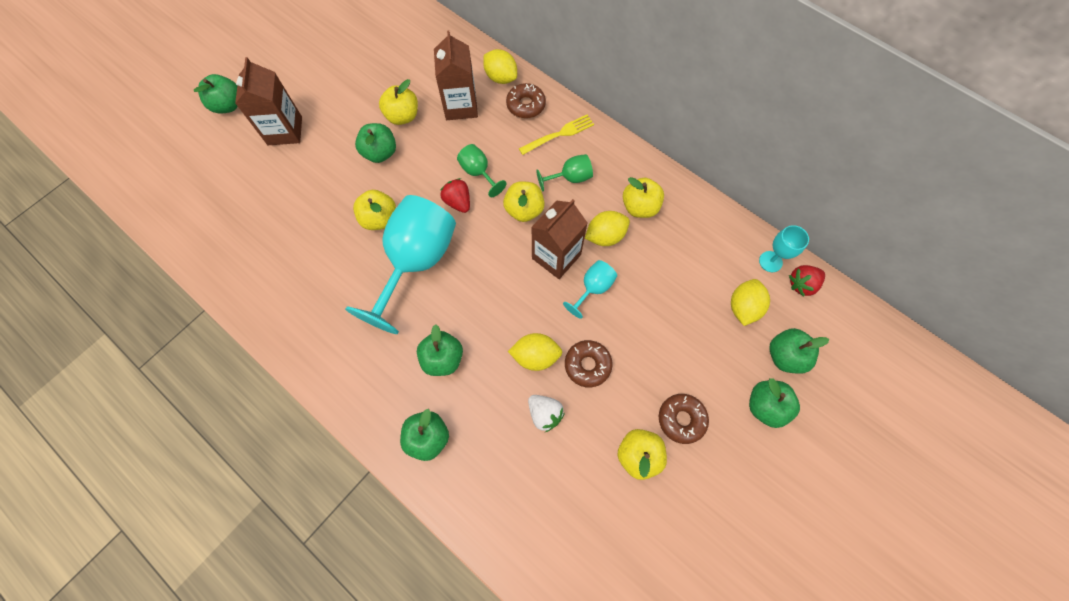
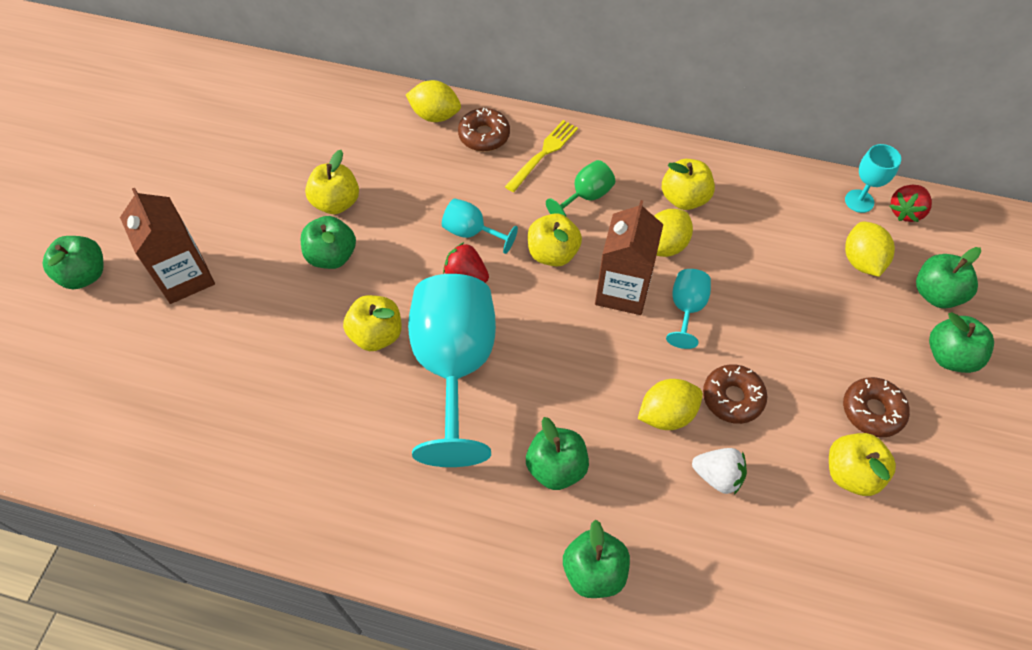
camera: 25 degrees left, 10 degrees down
brown carton [434,30,478,120] -> none
green goblet [457,144,507,197] -> turquoise goblet [442,198,518,254]

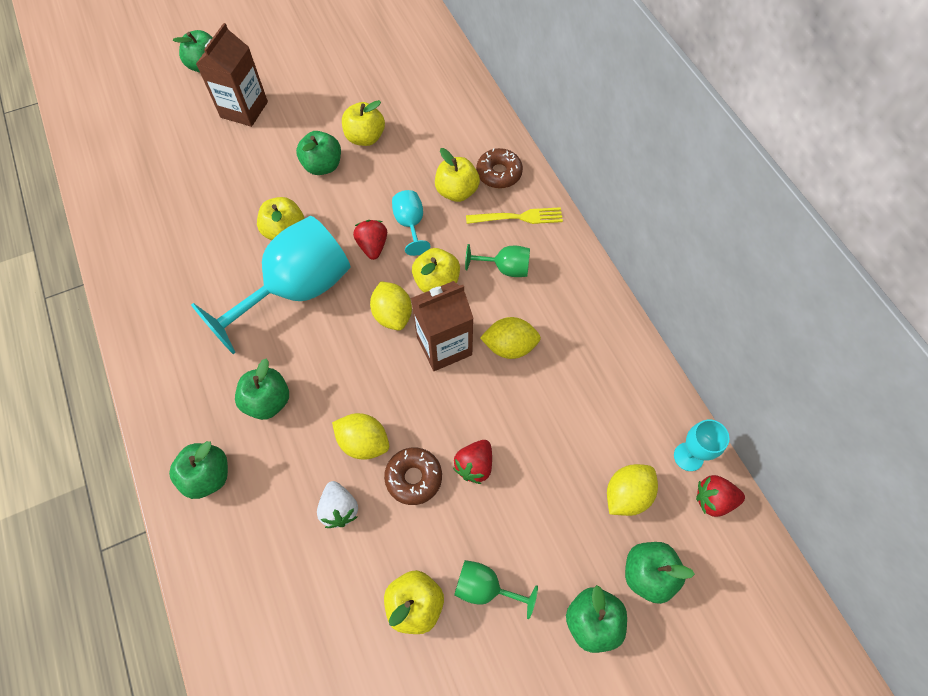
camera: 50 degrees right, 5 degrees up
yellow lemon [406,80,461,122] -> yellow lemon moved to [370,281,412,330]
yellow apple [662,159,715,210] -> yellow apple moved to [435,148,480,202]
turquoise goblet [666,269,711,349] -> none
brown donut [843,377,910,437] -> green goblet [454,560,538,619]
none -> red strawberry [453,440,492,484]

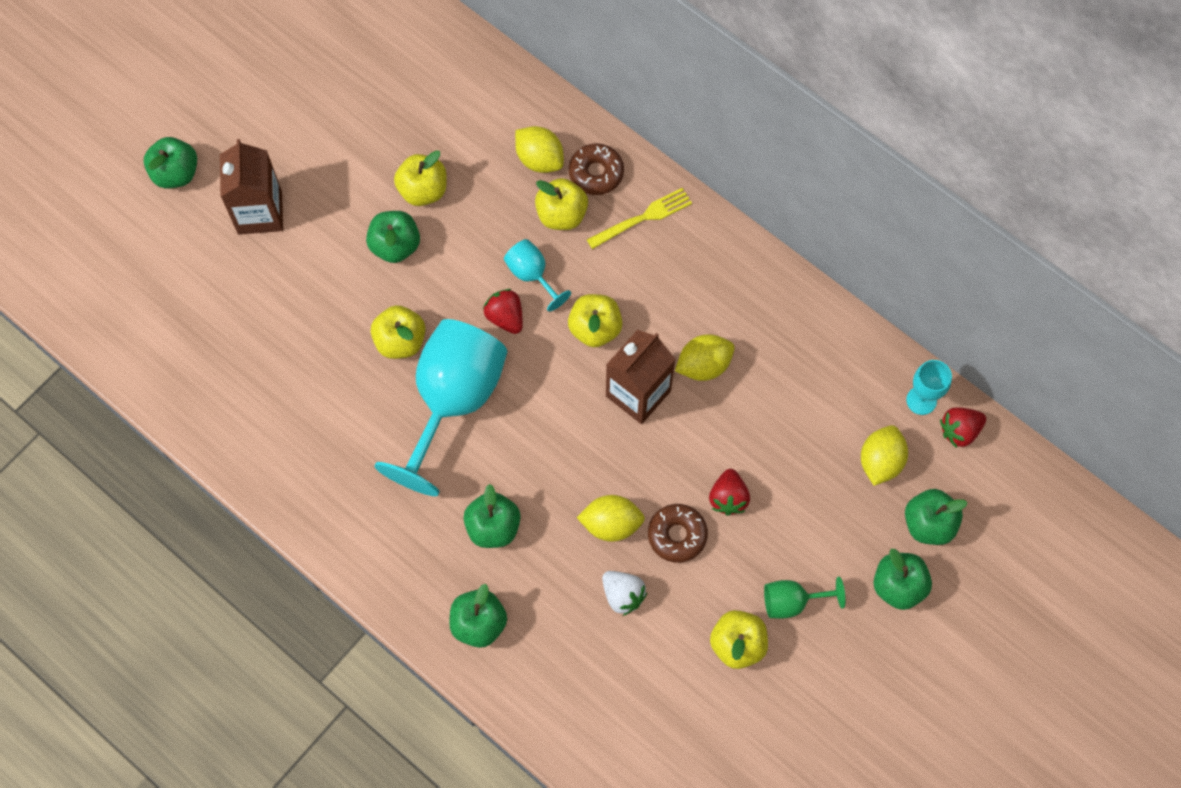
camera: 25 degrees left, 5 degrees up
yellow lemon [370,281,412,330] -> yellow lemon moved to [515,126,564,173]
green goblet [465,244,530,277] -> none

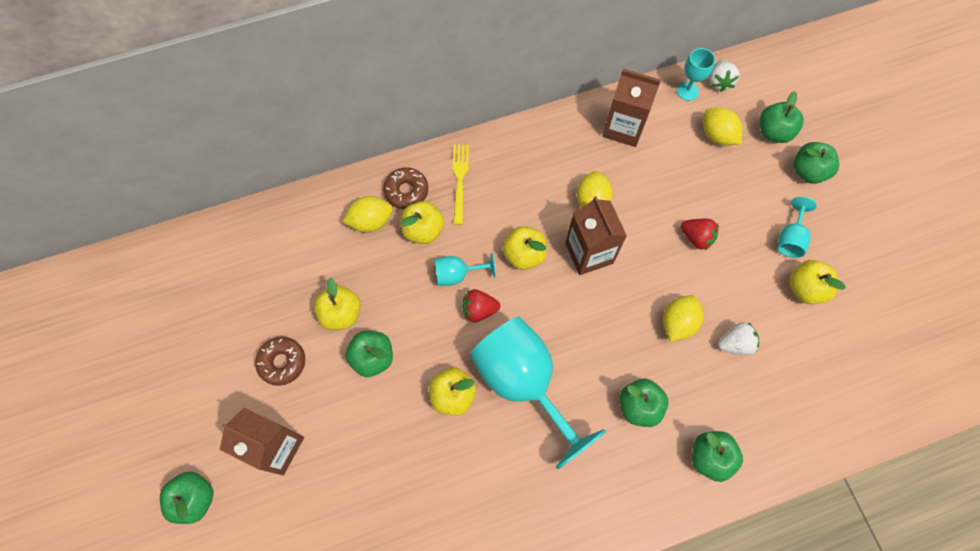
camera: 60 degrees left, 0 degrees up
brown donut [648,504,708,563] -> brown donut moved to [255,337,305,386]
green goblet [764,577,846,619] -> turquoise goblet [778,197,817,258]
red strawberry [940,407,986,448] -> white strawberry [709,60,740,92]
none -> brown carton [603,69,661,147]

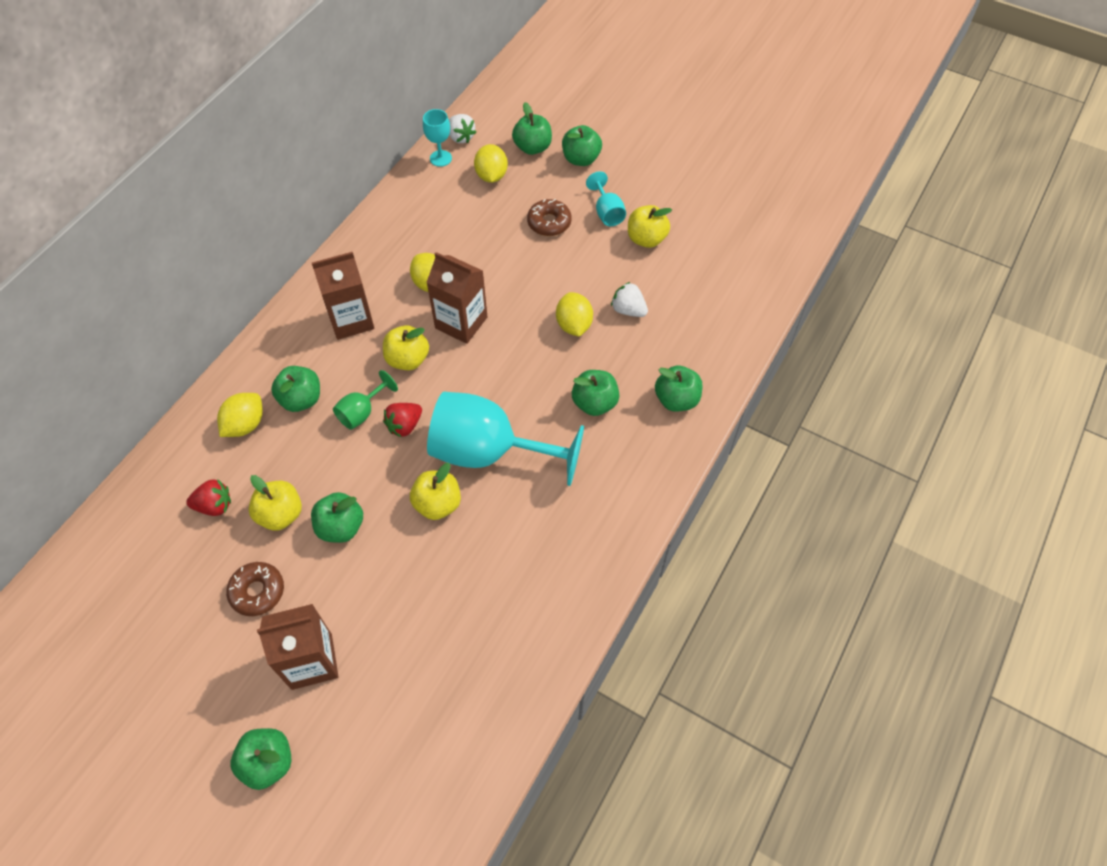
camera: 40 degrees left, 10 degrees down
brown donut [383,167,428,209] -> brown donut moved to [527,199,572,236]
yellow apple [401,201,444,244] -> green apple [271,366,320,412]
turquoise goblet [435,253,496,286] -> green goblet [333,370,398,430]
yellow fork [453,145,469,225] -> none
brown carton [603,69,661,147] -> brown carton moved to [312,252,375,340]
red strawberry [681,219,719,250] -> red strawberry moved to [186,479,231,516]
yellow lemon [703,108,743,146] -> yellow lemon turned 75 degrees clockwise [474,144,508,183]
white strawberry [718,322,759,355] -> white strawberry turned 90 degrees counterclockwise [611,282,648,317]

